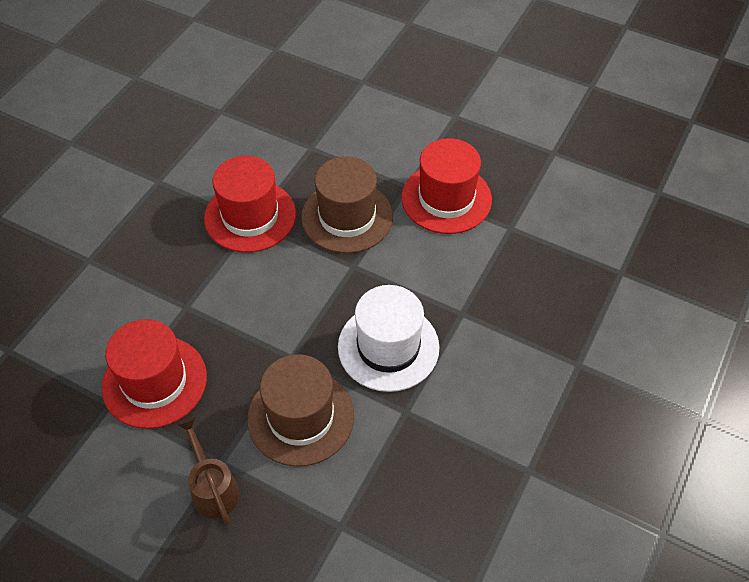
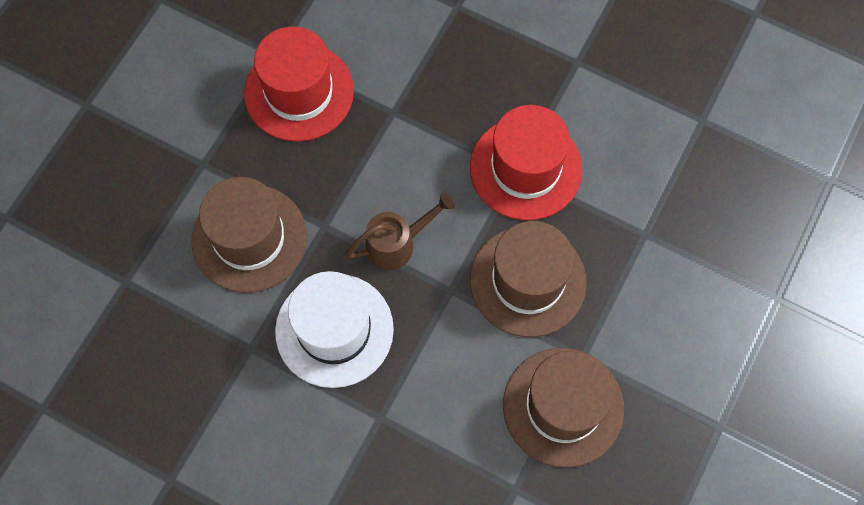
camera: 90 degrees right, 15 degrees up
brown watering can [177,417,239,524] -> brown watering can moved to [345,192,455,270]
red hat [401,138,492,234] -> brown hat [503,348,624,468]

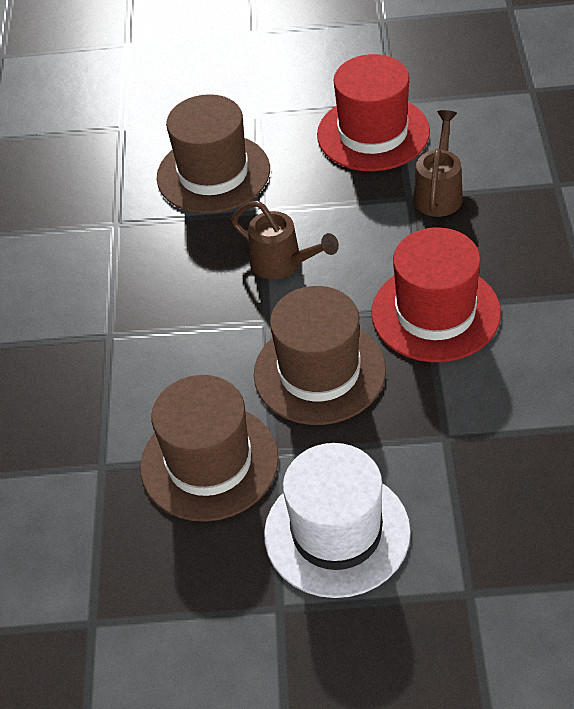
camera: 65 degrees right, 20 degrees down
white hat [275,271,394,388] -> white hat moved to [264,443,411,598]
none -> brown watering can [413,110,463,217]

